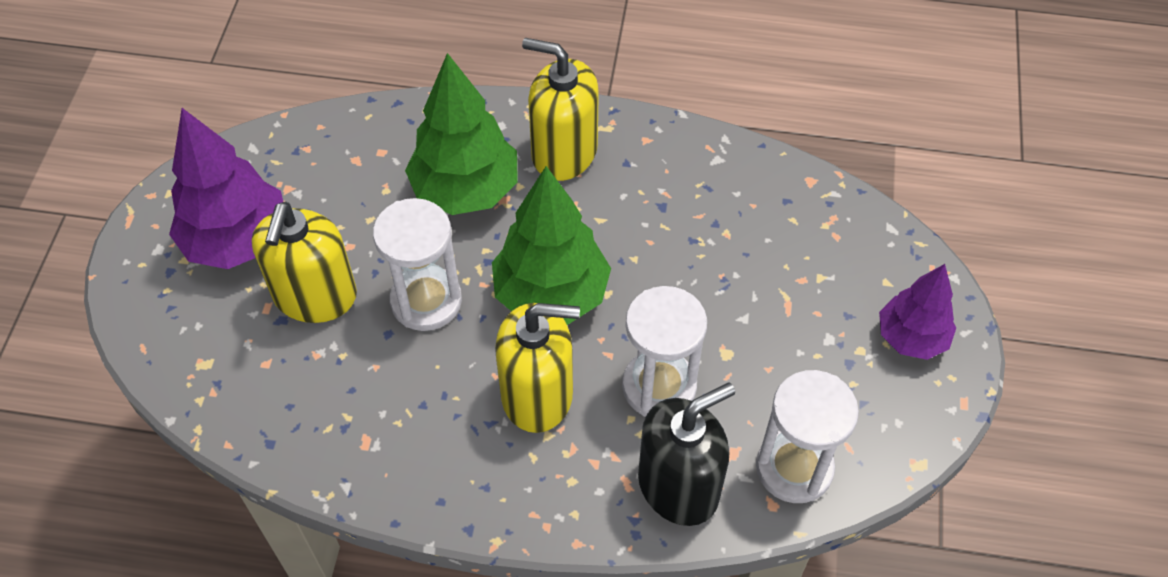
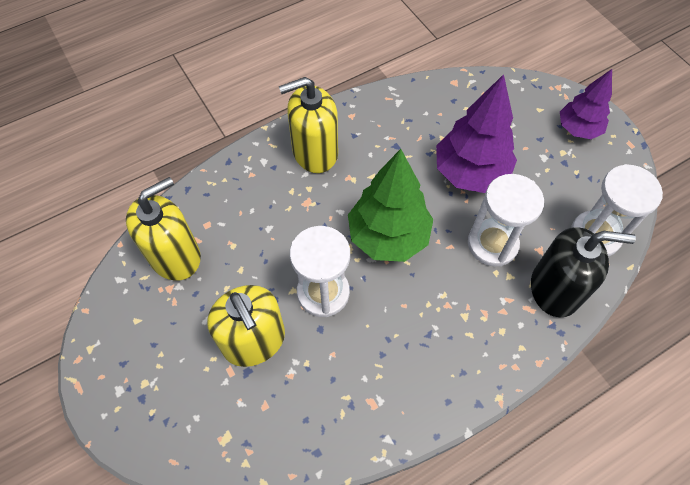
camera: 40 degrees left, 5 degrees up
purple tree [169,108,283,269] -> purple tree moved to [436,74,517,193]
green tree [405,53,518,215] -> none
yellow soap dispenser [495,303,580,433] -> yellow soap dispenser moved to [126,177,201,281]
black soap dispenser [638,383,735,526] -> black soap dispenser turned 75 degrees clockwise [531,227,636,317]

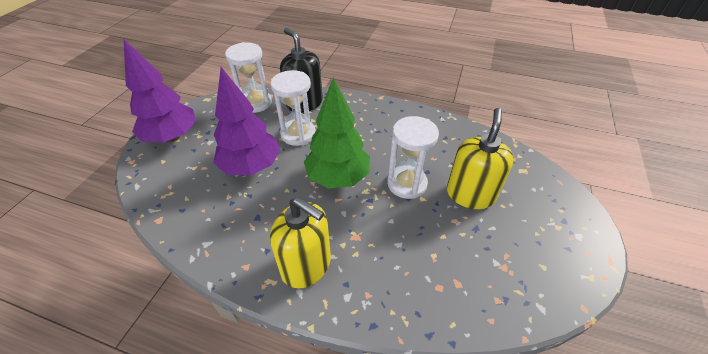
camera: 130 degrees left, 15 degrees down
yellow soap dispenser [126,177,201,281] -> none
purple tree [560,69,612,139] -> purple tree [124,39,196,143], size x1.58

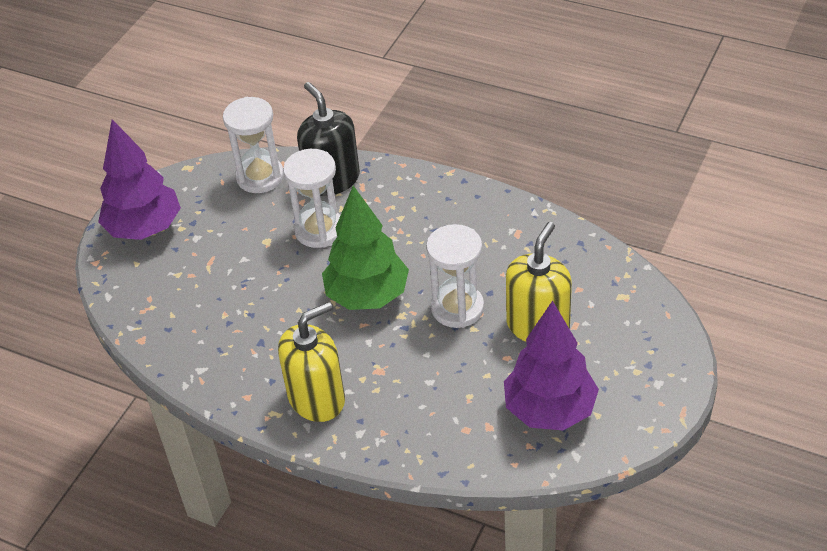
camera: 10 degrees right, 0 degrees up
purple tree [214,67,280,175] -> purple tree moved to [504,301,599,430]
yellow soap dispenser [270,197,331,289] -> yellow soap dispenser turned 75 degrees counterclockwise [278,302,345,422]

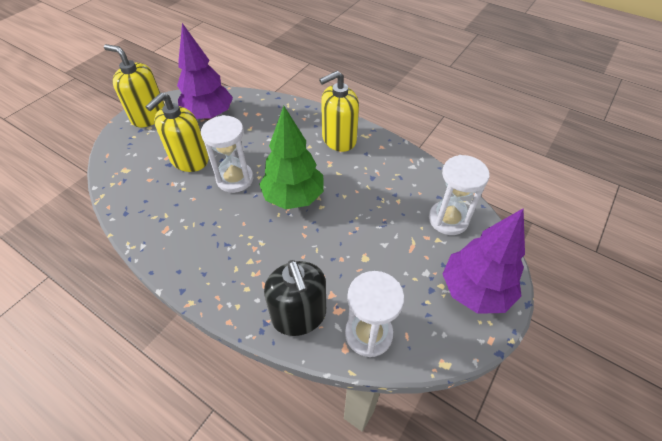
camera: 175 degrees left, 5 degrees up
white hourglass [283,149,340,248] -> white hourglass moved to [429,155,490,235]
none -> yellow soap dispenser [104,44,165,127]

